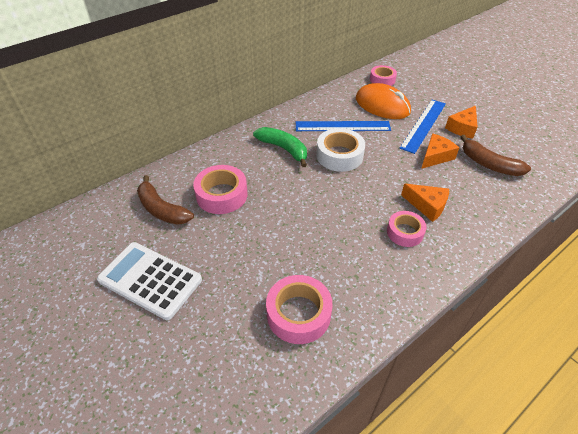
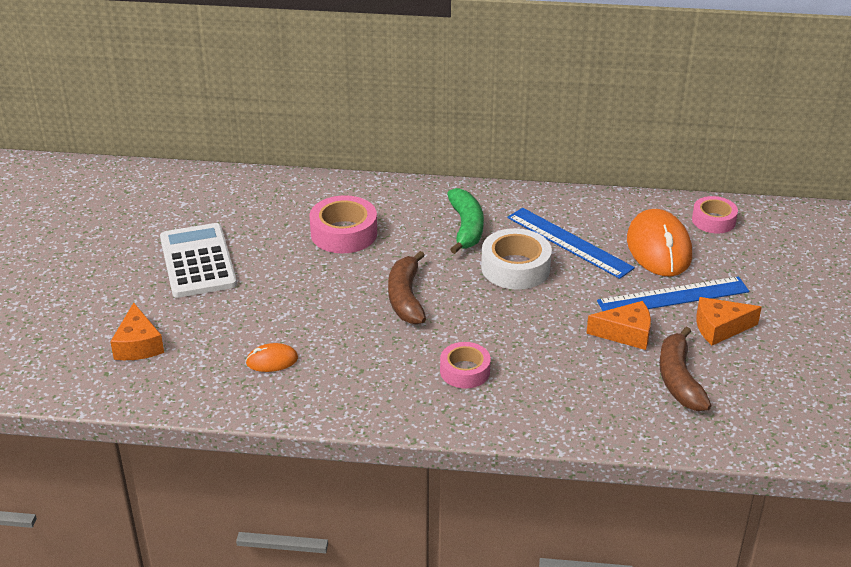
camera: 45 degrees right, 10 degrees down
brown banana [137,175,194,225] -> brown banana moved to [388,251,426,325]
pink tape [266,275,333,344] -> orange mouse [246,343,298,372]
orange cheese [401,184,449,222] -> orange cheese moved to [110,303,164,360]

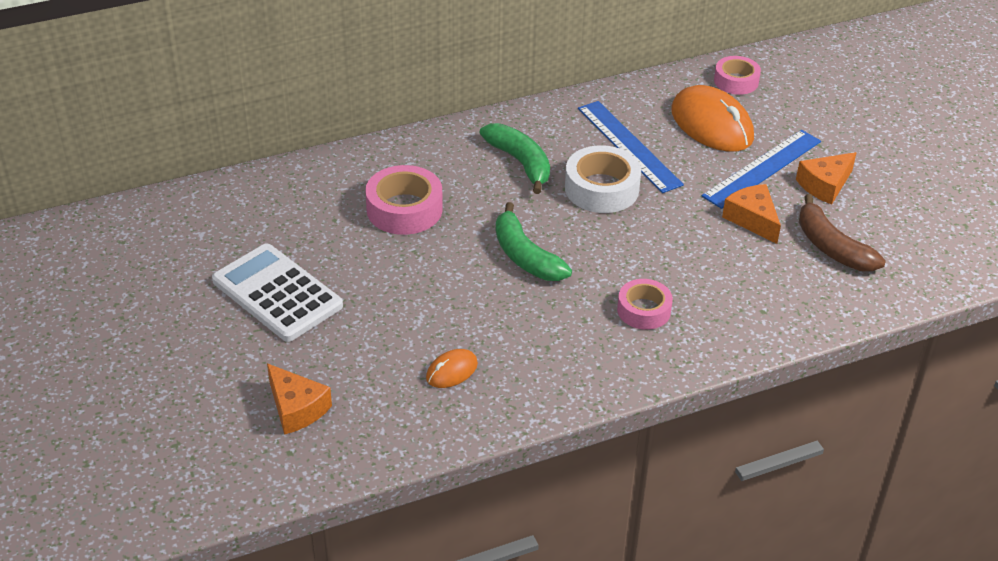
camera: 30 degrees left, 5 degrees up
brown banana [388,251,426,325] -> green banana [496,202,572,281]
blue ruler [508,208,635,279] -> blue ruler turned 45 degrees clockwise [578,101,684,193]
orange cheese [586,301,651,350] -> orange cheese turned 90 degrees counterclockwise [722,184,781,244]

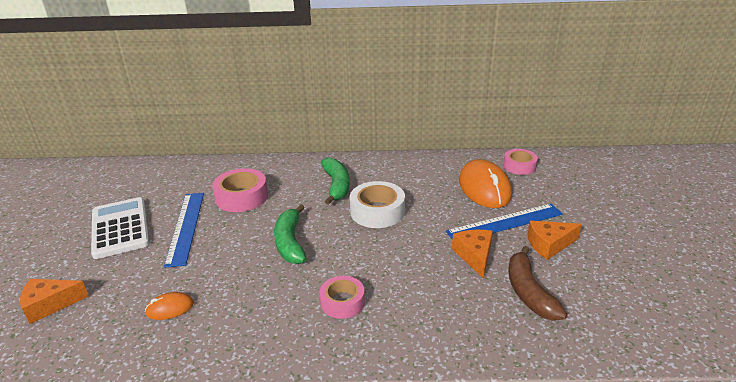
camera: 25 degrees right, 10 degrees down
orange cheese [267,363,332,435] -> orange cheese turned 90 degrees clockwise [20,279,89,324]
blue ruler [578,101,684,193] -> blue ruler moved to [164,193,204,268]

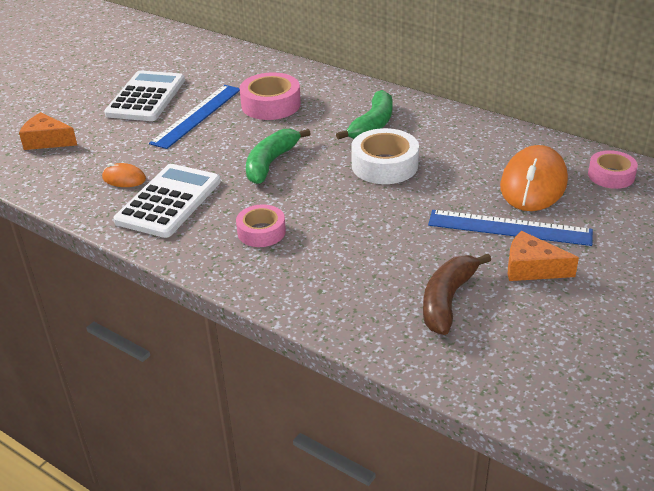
camera: 35 degrees right, 5 degrees up
orange cheese [452,230,493,279] -> none
none -> white calculator [113,164,221,238]

